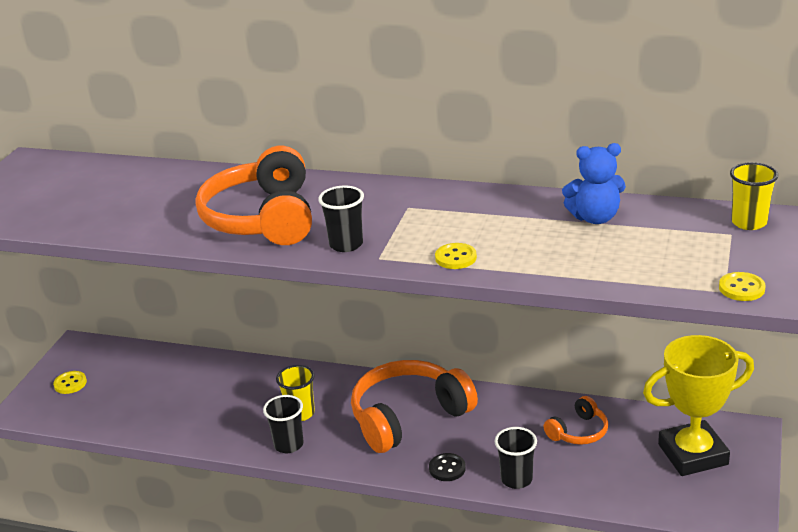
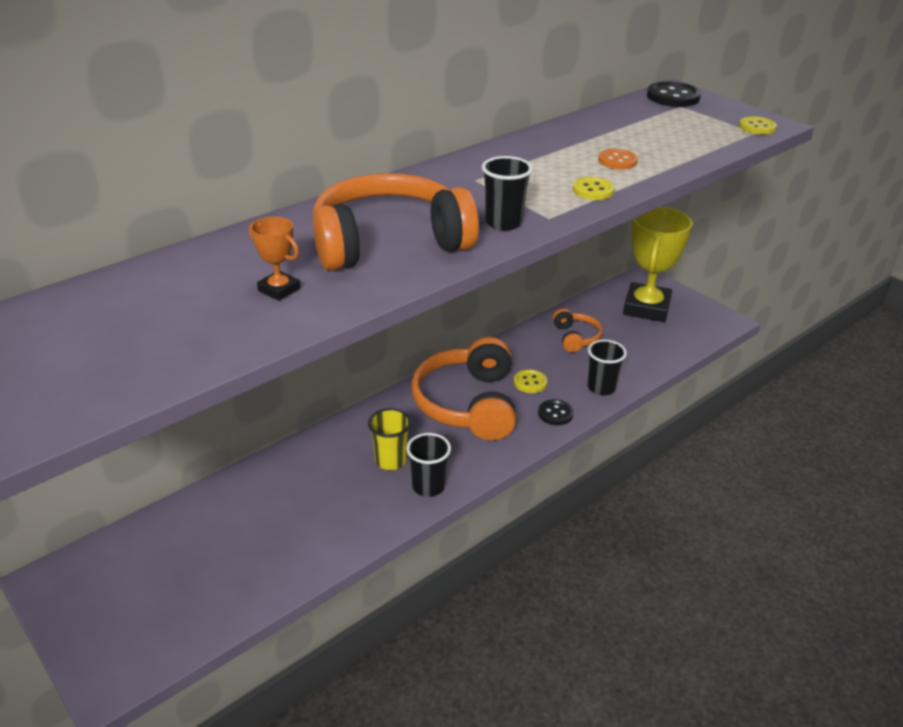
camera: 60 degrees left, 5 degrees up
yellow button [53,371,87,394] -> yellow button moved to [514,369,547,393]
orange headphones [196,146,312,245] -> orange headphones turned 135 degrees clockwise [313,173,479,271]
blue teddy bear [562,143,626,224] -> none
yellow cup [730,162,778,230] -> black button [647,81,701,107]
none -> orange trophy [249,217,300,301]
none -> orange button [598,149,638,169]

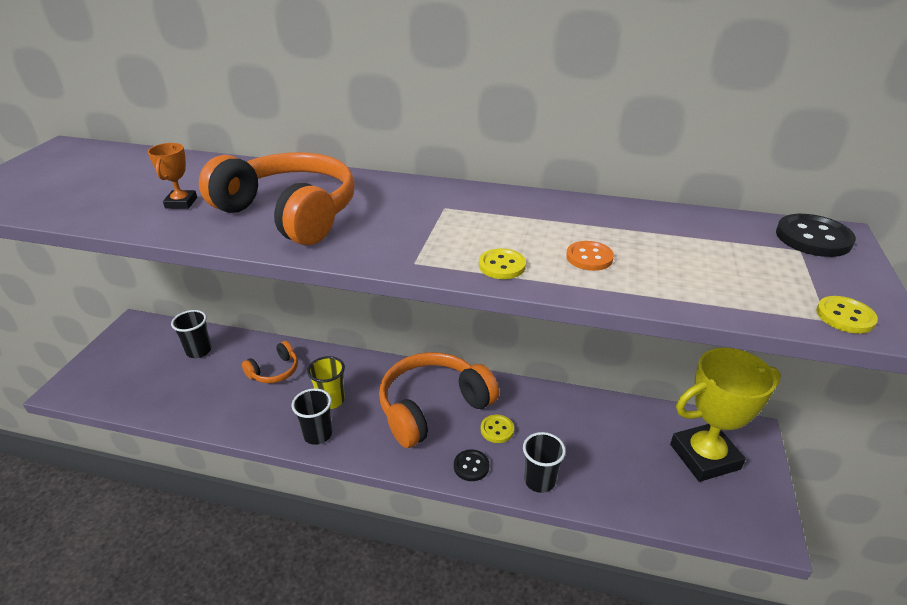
camera: 55 degrees right, 0 degrees up
black cup [482,156,533,230] -> black cup moved to [171,310,212,358]
orange headphones [553,308,603,352] -> orange headphones moved to [242,341,298,383]

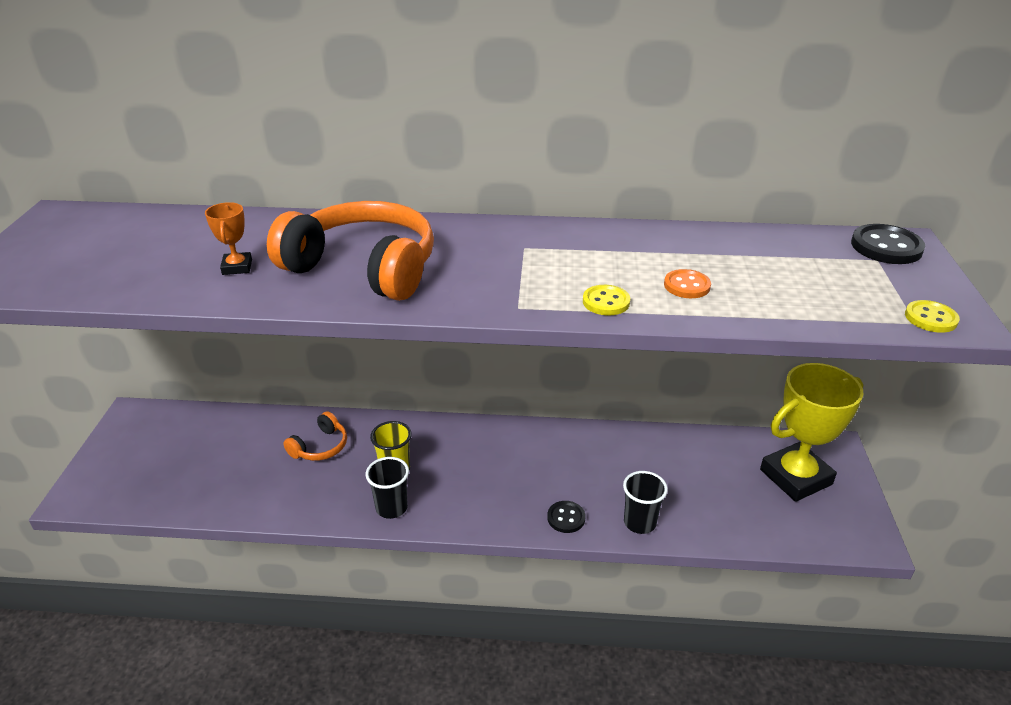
camera: 10 degrees left, 0 degrees up
black cup [171,310,212,358] -> none
orange headphones [379,352,499,448] -> none
yellow button [481,415,514,443] -> none

